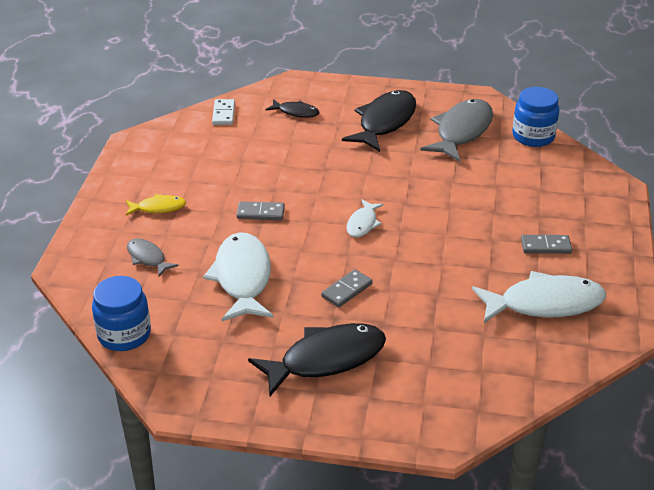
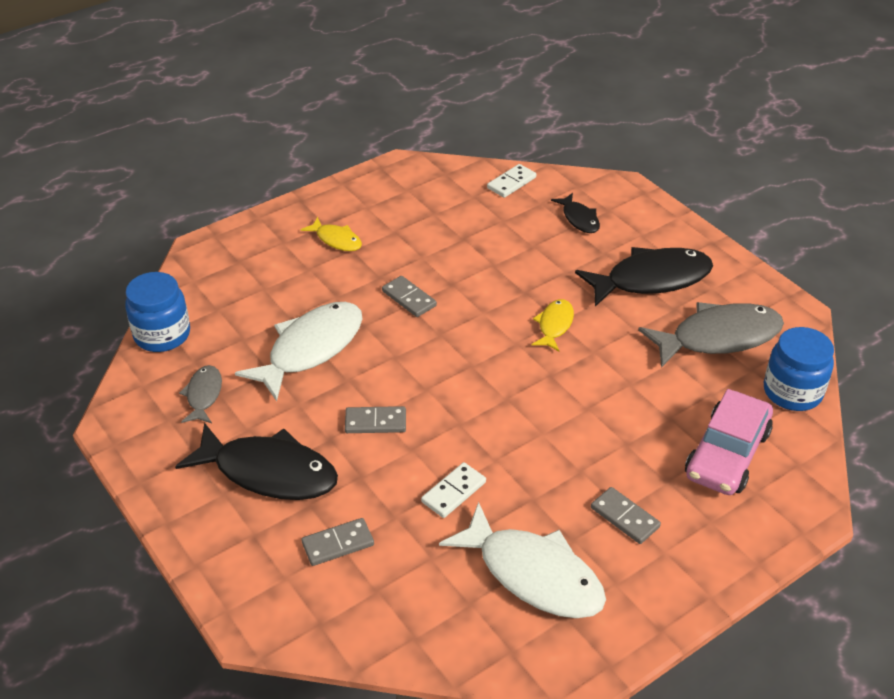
camera: 45 degrees right, 5 degrees up
grey fish [127,239,179,276] -> grey fish moved to [179,365,222,423]
white fish [346,199,384,237] -> none
none -> grey domino [302,518,374,566]
none -> white domino [421,462,486,518]
none -> yellow fish [532,299,574,351]
none -> pink car [685,389,773,495]

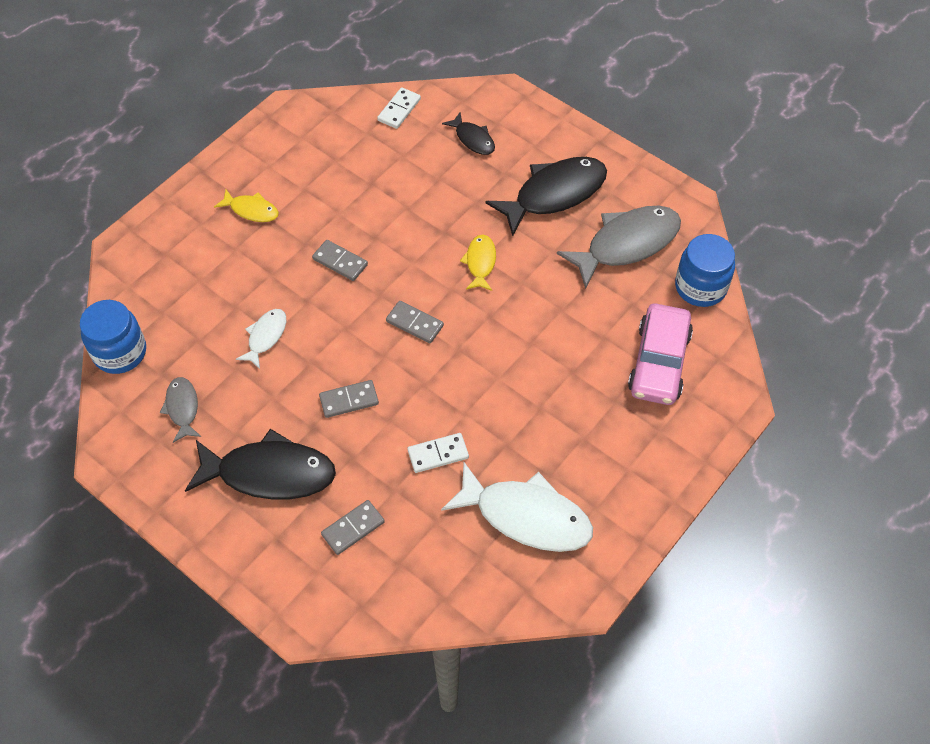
camera: 15 degrees left, 15 degrees up
white fish [235,302,363,401] -> white fish [236,309,286,369], size x0.51
white domino [421,462,486,518] -> white domino turned 45 degrees clockwise [407,433,469,473]
grey domino [591,487,661,544] -> grey domino moved to [386,301,444,343]

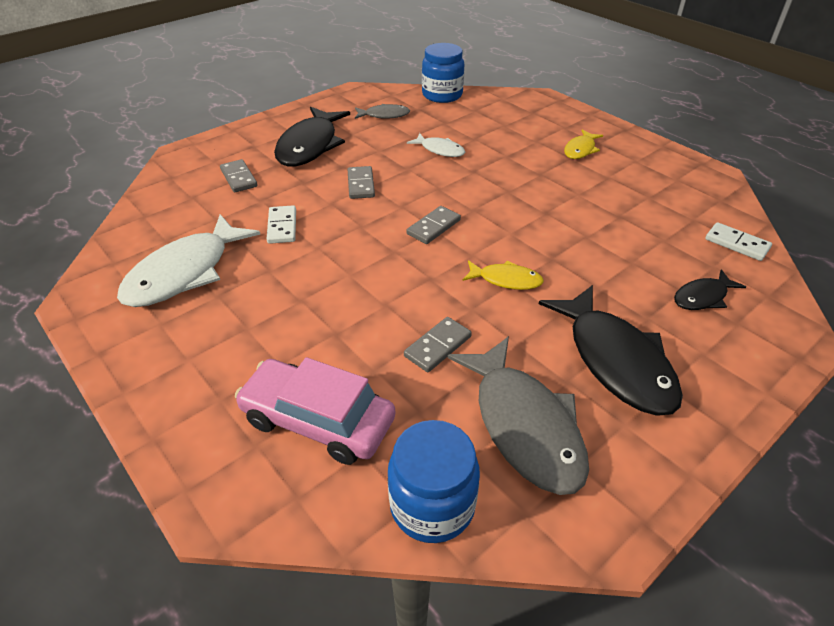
camera: 100 degrees right, 15 degrees down
grey domino [312,240,368,281] -> grey domino moved to [404,317,472,372]

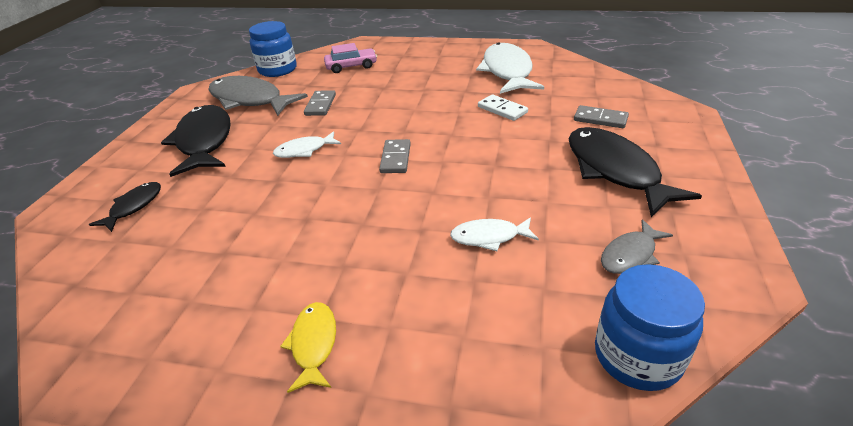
camera: 145 degrees right, 5 degrees down
pink car [235,357,395,465] -> pink car [324,43,377,73], size x0.65
grey domino [348,166,375,199] -> none
yellow fish [463,260,544,290] -> white fish [273,131,341,158]
black fish [539,285,683,415] -> black fish turned 45 degrees clockwise [161,105,231,177]
white domino [705,222,772,261] -> none

